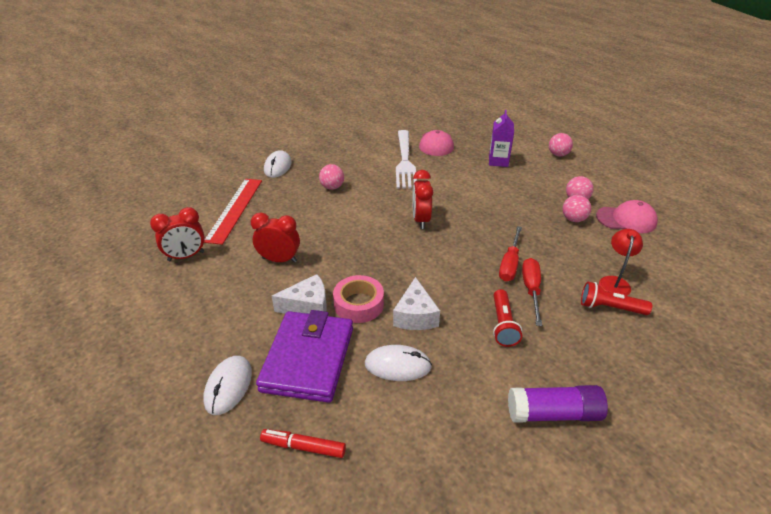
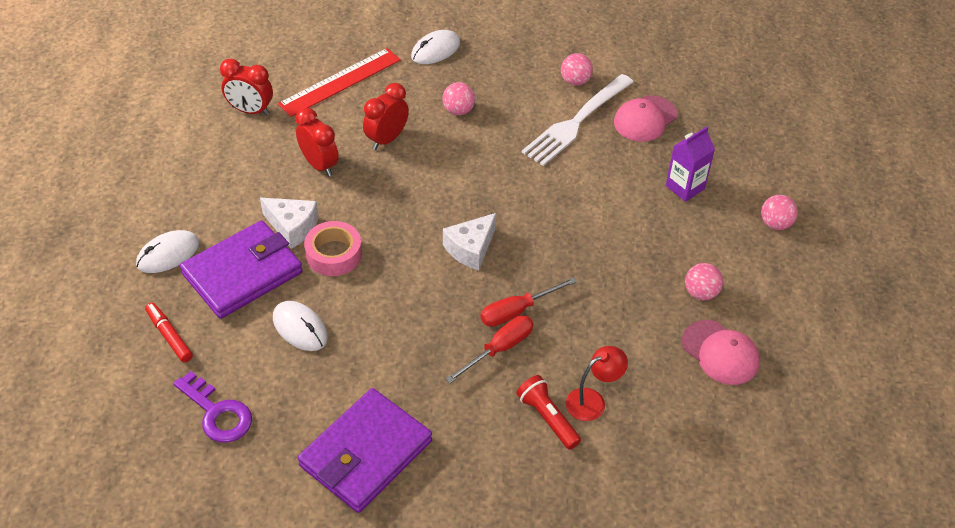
camera: 40 degrees right, 10 degrees up
white cheese [393,277,440,330] -> white cheese moved to [443,213,496,270]
red clock [412,170,433,229] -> red clock moved to [363,83,409,150]
red flashlight [493,289,522,347] -> none
purple glue stick [508,385,608,423] -> purple wallet [298,388,432,513]
pink ball [562,195,591,222] -> pink ball moved to [561,53,593,86]
none -> purple key [174,371,252,442]

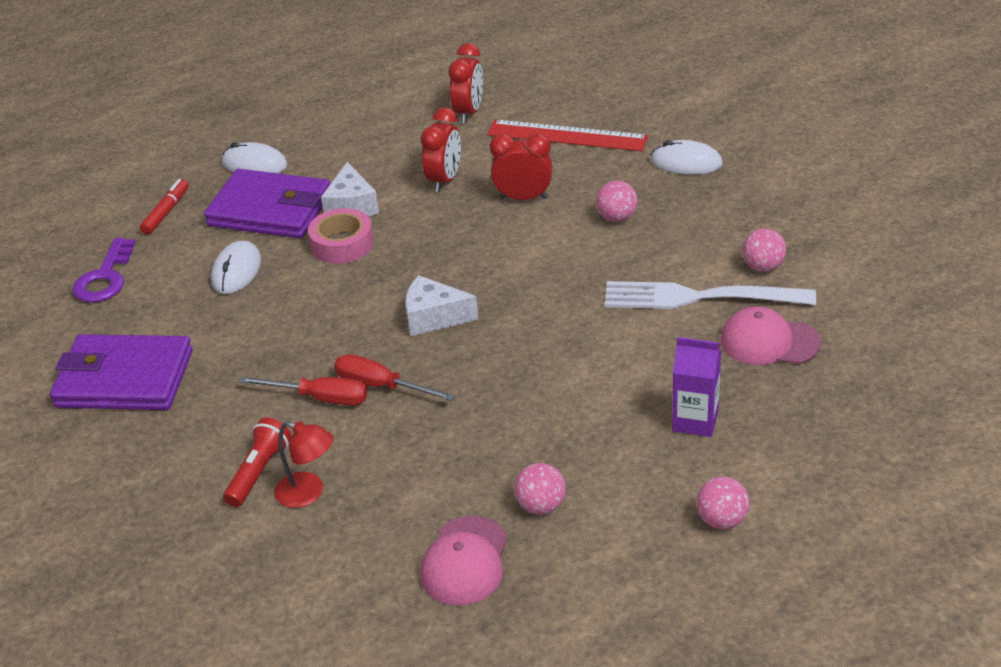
camera: 60 degrees right, 10 degrees down
red clock [220,59,273,116] -> red clock turned 150 degrees counterclockwise [449,43,483,123]

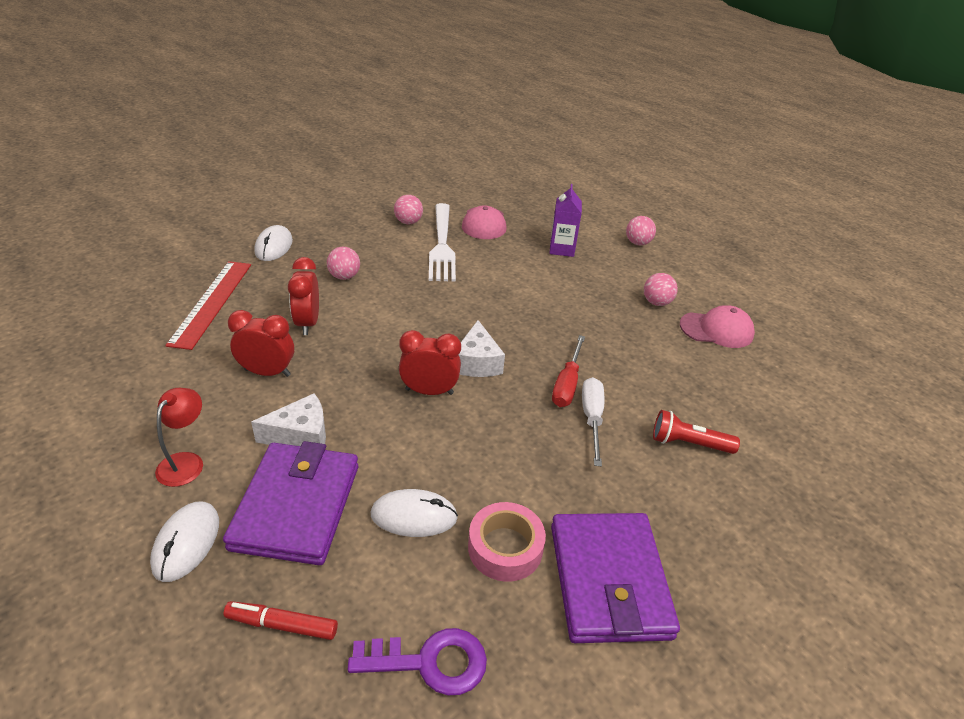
camera: 105 degrees left, 0 degrees up
red screwdriver [239,376,367,406] -> white screwdriver [582,377,604,466]
red lamp [274,421,333,508] -> red lamp moved to [155,388,203,487]
pink tape [308,208,374,264] -> pink tape moved to [468,502,546,582]
red clock [449,43,483,123] -> red clock moved to [399,330,461,395]

